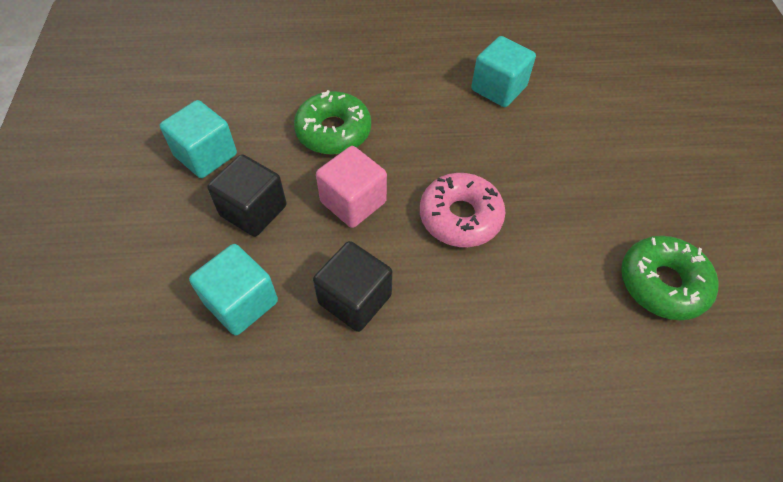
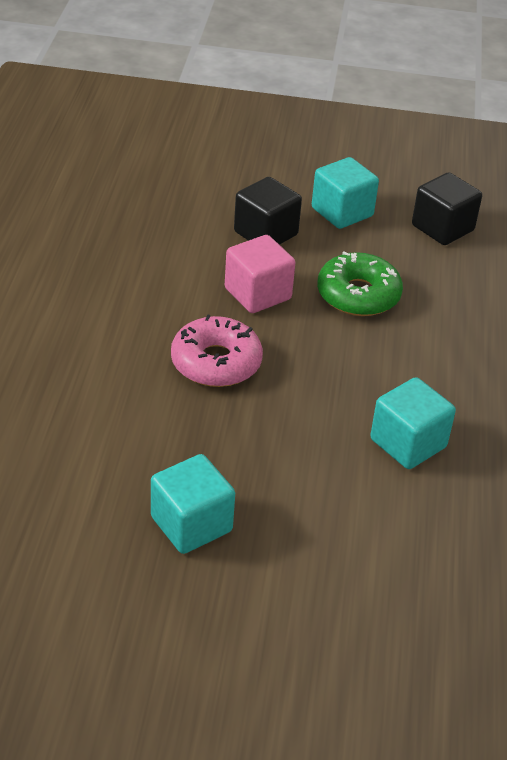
camera: 100 degrees right, 15 degrees down
turquoise cube [189,244,278,335] -> turquoise cube moved to [151,454,235,554]
black cube [313,241,393,332] -> black cube moved to [412,173,482,245]
green donut [621,236,719,320] -> none

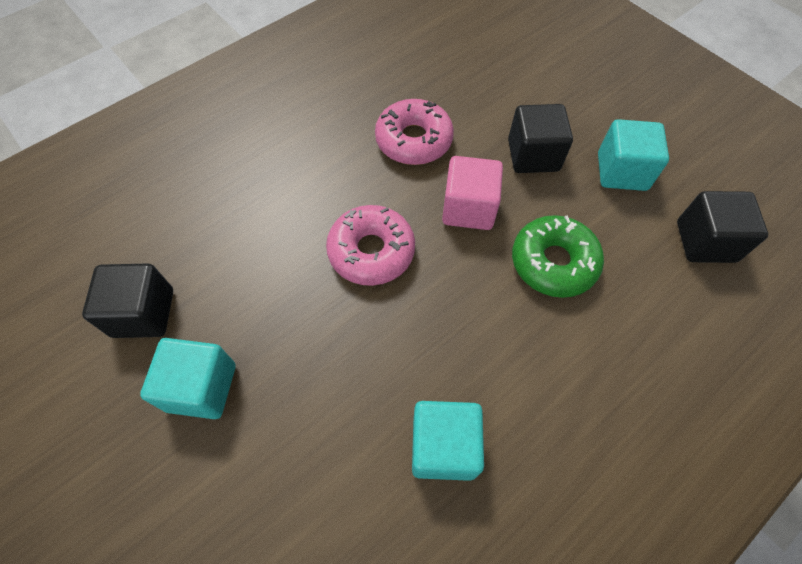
camera: 45 degrees right, 20 degrees up
none -> black cube [82,263,173,338]
none -> pink donut [375,99,454,165]

